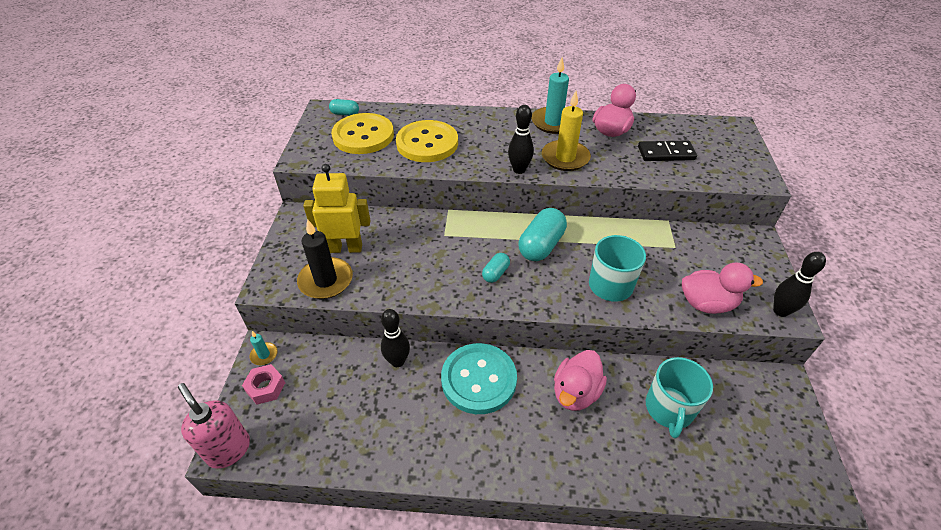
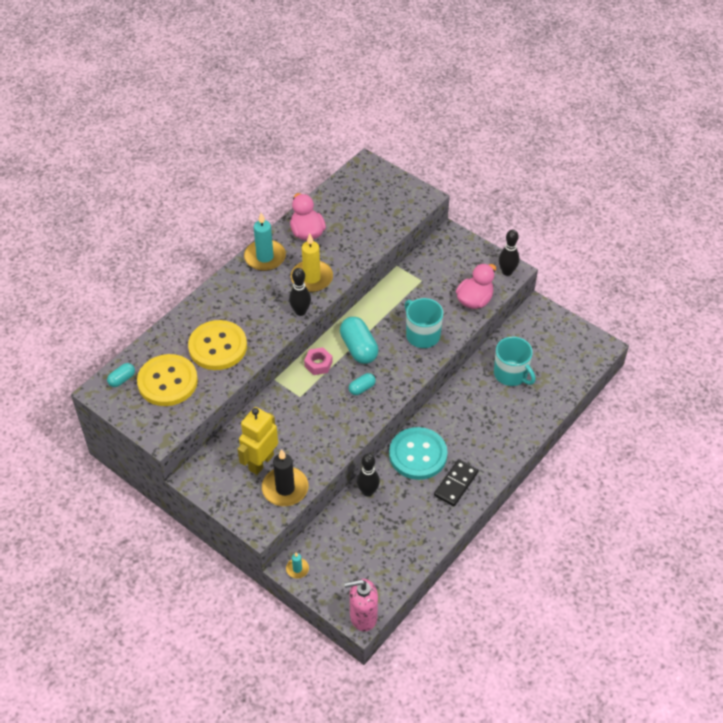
camera: 55 degrees left, 5 degrees up
pink nut [242,364,285,404] -> pink nut moved to [304,347,333,375]
turquoise capsule [482,253,510,283] -> turquoise capsule turned 75 degrees clockwise [349,373,376,395]
pink duck [554,350,607,411] -> none
black domino [638,140,697,161] -> black domino moved to [434,459,479,506]

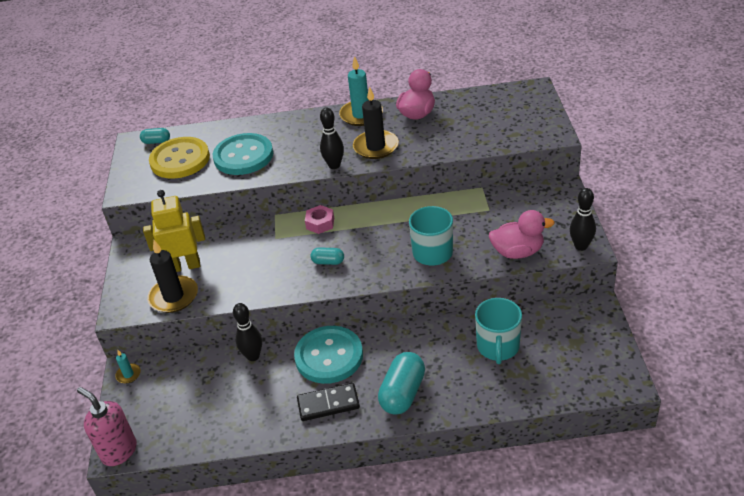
camera: 50 degrees right, 10 degrees down
yellow button [188,320,247,370] -> turquoise button [213,133,273,175]
yellow candle [291,234,333,292] -> black candle [353,87,399,159]
turquoise capsule [340,317,378,364] -> turquoise capsule moved to [378,352,425,415]

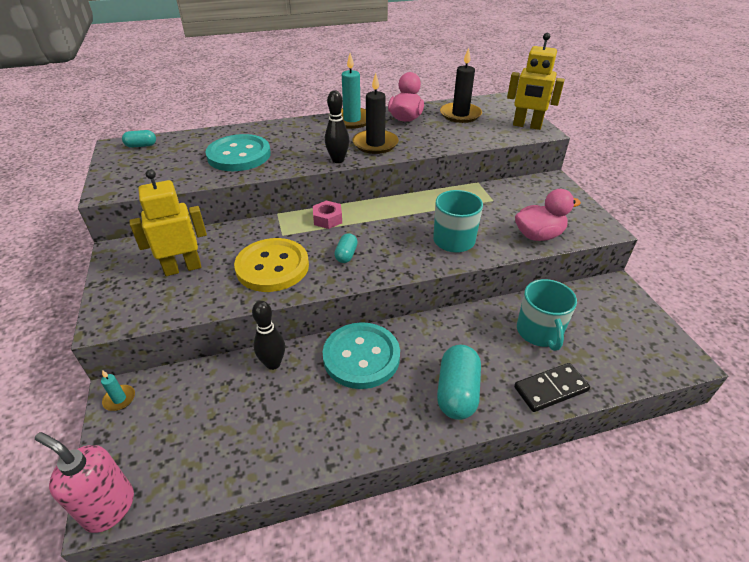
camera: 15 degrees left, 0 degrees up
black candle [147,240,198,313] -> black candle moved to [440,48,482,123]
yellow button [149,137,210,179] -> yellow button moved to [234,238,309,292]
black domino [297,383,360,421] -> black domino moved to [514,363,590,412]
turquoise capsule [311,247,344,265] -> turquoise capsule turned 75 degrees counterclockwise [334,233,358,263]
black bowling pin [570,188,596,251] -> none
none -> yellow robot [507,33,565,130]

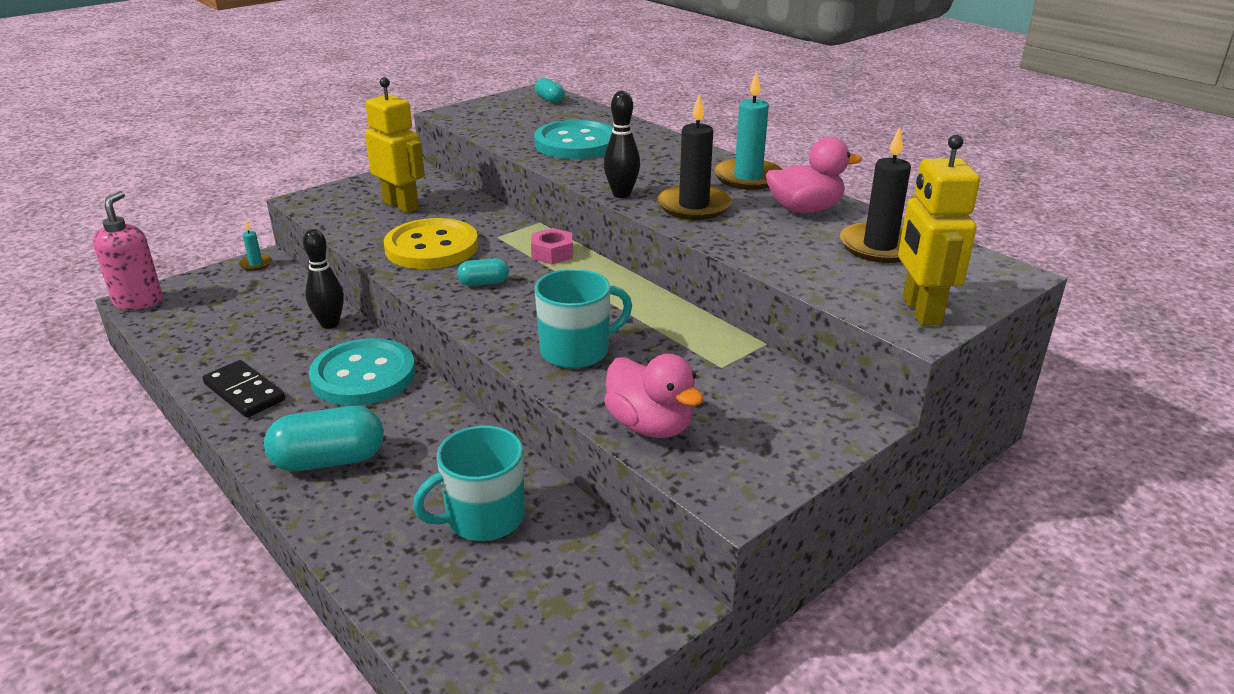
camera: 65 degrees right, 10 degrees down
black domino [514,363,590,412] -> black domino moved to [203,360,285,418]

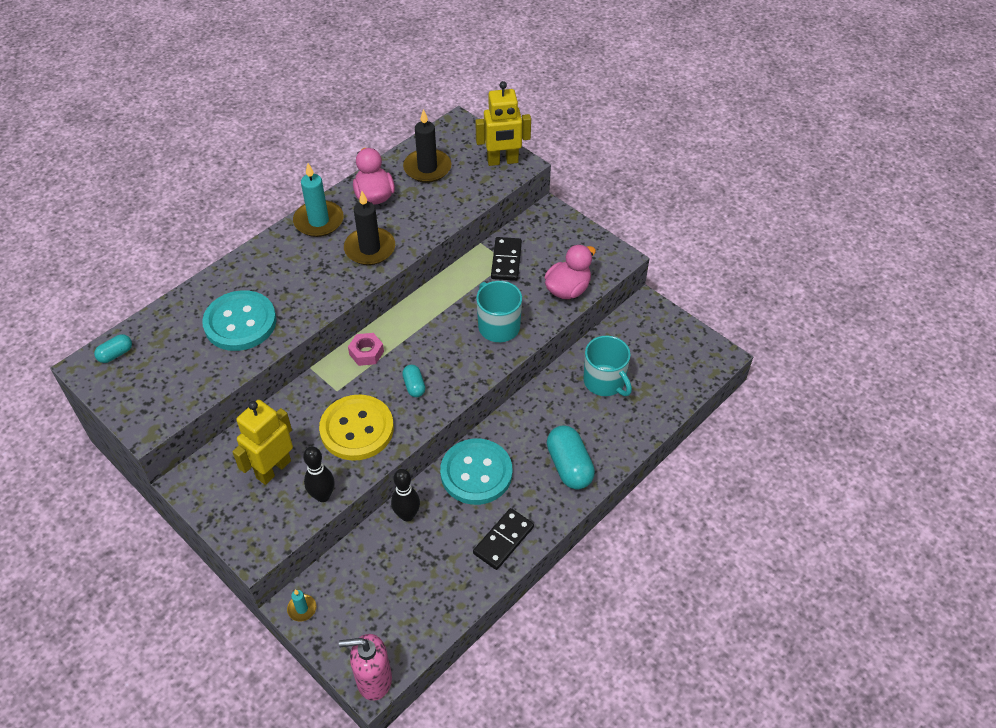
camera: 95 degrees left, 20 degrees up
black bowling pin [604,91,640,198] -> black bowling pin moved to [303,446,335,502]
none -> black domino [491,237,522,281]

